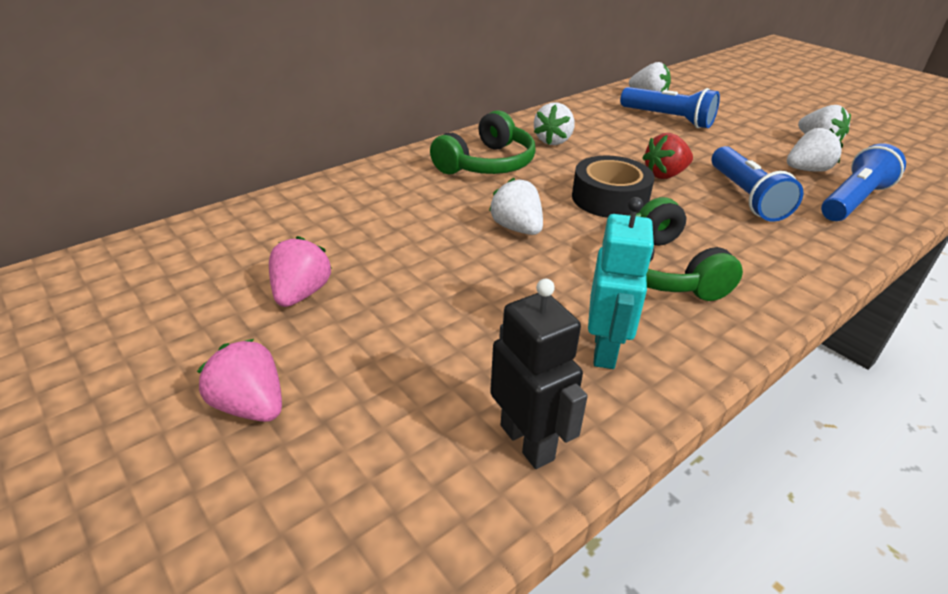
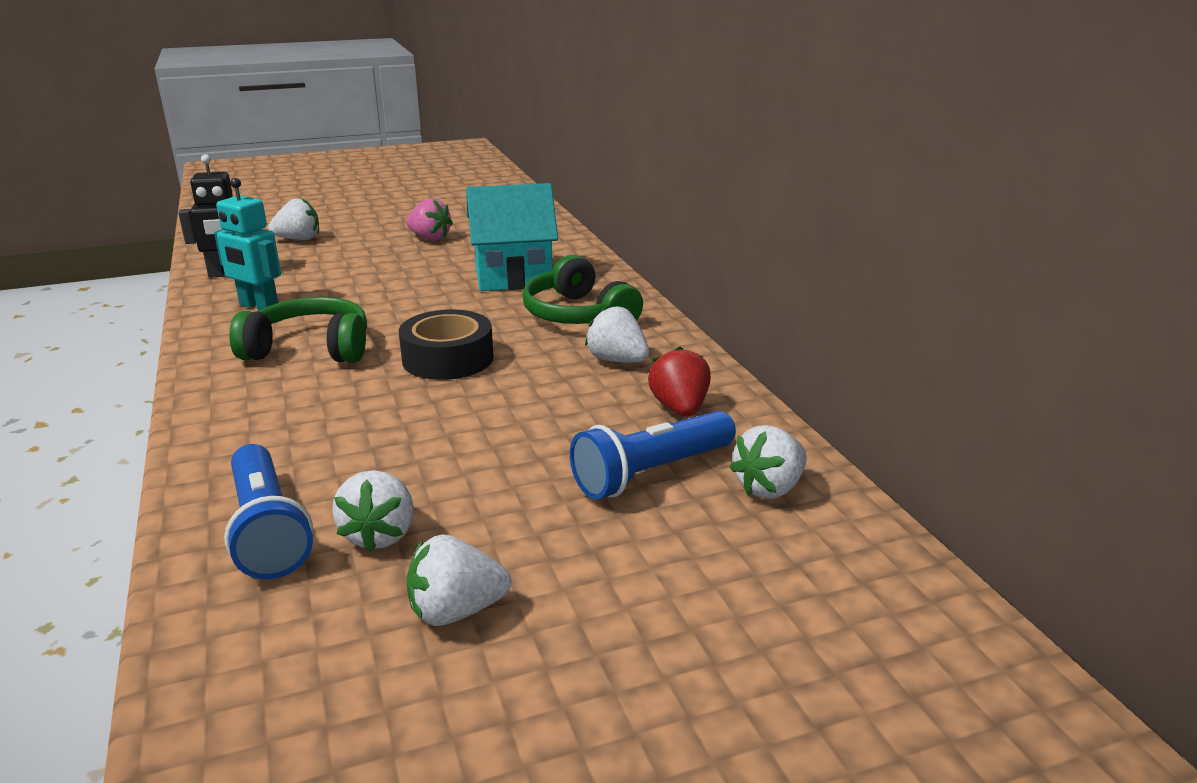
camera: 110 degrees right, 10 degrees down
pink strawberry [197,339,282,422] -> none
white strawberry [489,178,543,235] -> white strawberry moved to [268,198,319,240]
red strawberry [642,133,693,179] -> red strawberry moved to [648,346,711,417]
blue flashlight [712,146,803,222] -> none
none -> turquoise house [466,183,558,291]

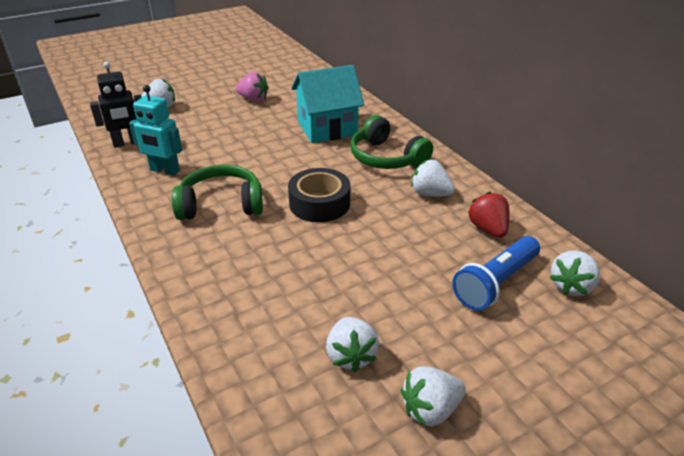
camera: 10 degrees left, 10 degrees up
blue flashlight [224,444,313,579] -> none

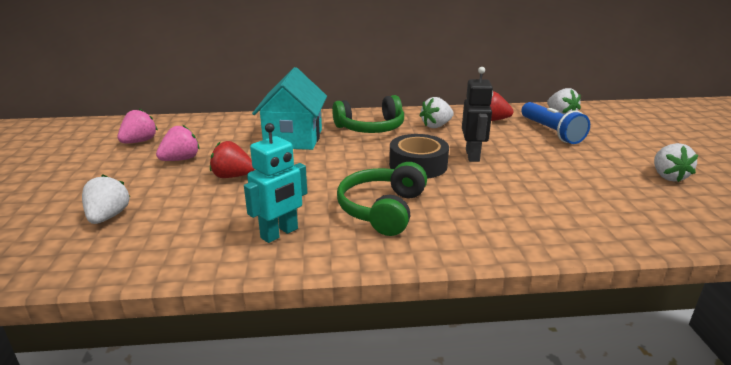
camera: 65 degrees left, 10 degrees down
black robot [90,61,142,148] -> black robot moved to [462,67,493,162]
white strawberry [326,317,379,372] -> none
none -> pink strawberry [118,109,158,143]
none -> red strawberry [210,141,255,178]

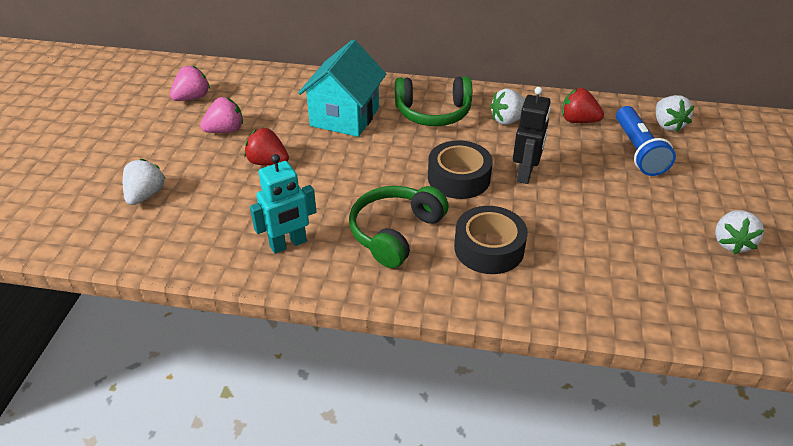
camera: 15 degrees right, 15 degrees up
none -> black tape [454,206,528,274]

